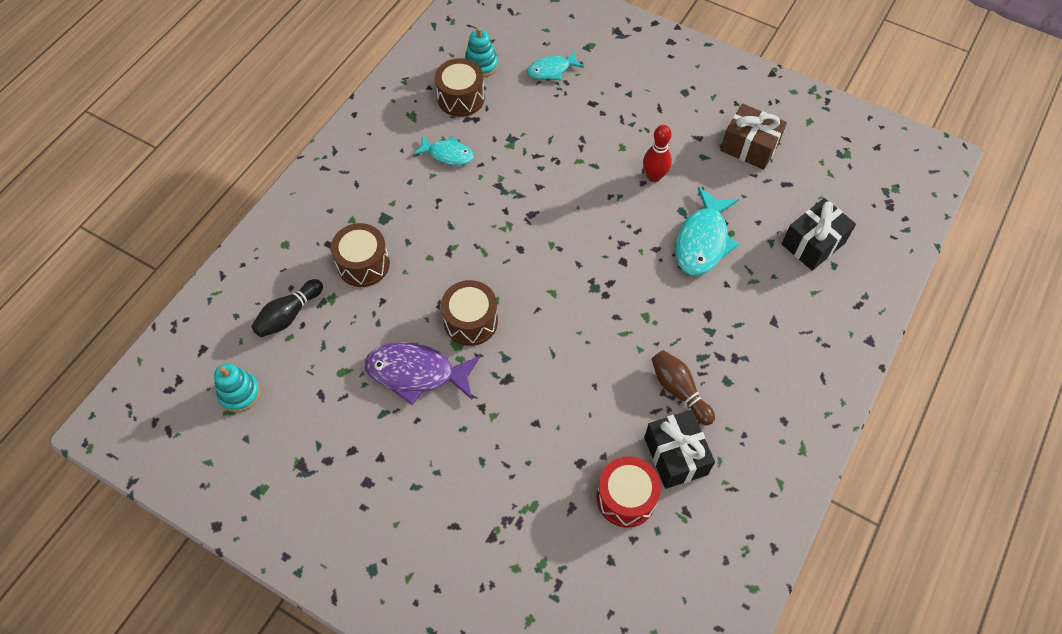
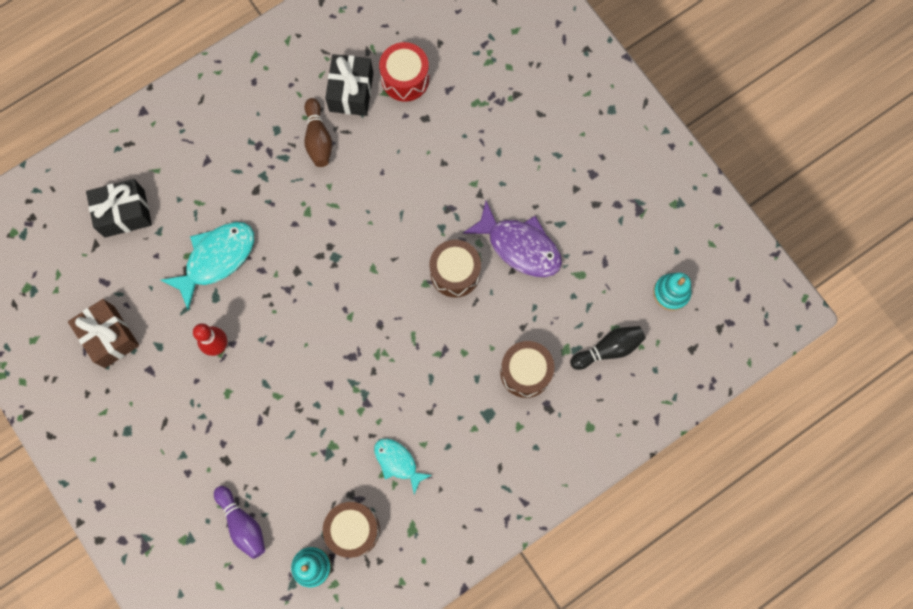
camera: 155 degrees left, 15 degrees up
turquoise fish [527,51,584,80] -> purple bowling pin [214,486,265,559]

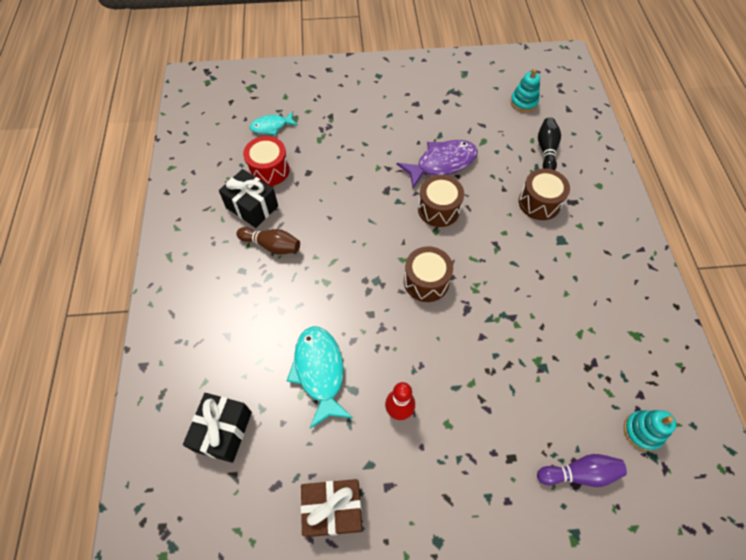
camera: 60 degrees left, 15 degrees down
brown drum [323,502,380,558] -> brown drum moved to [404,246,453,302]
turquoise fish [374,438,432,494] -> turquoise fish moved to [250,111,298,135]

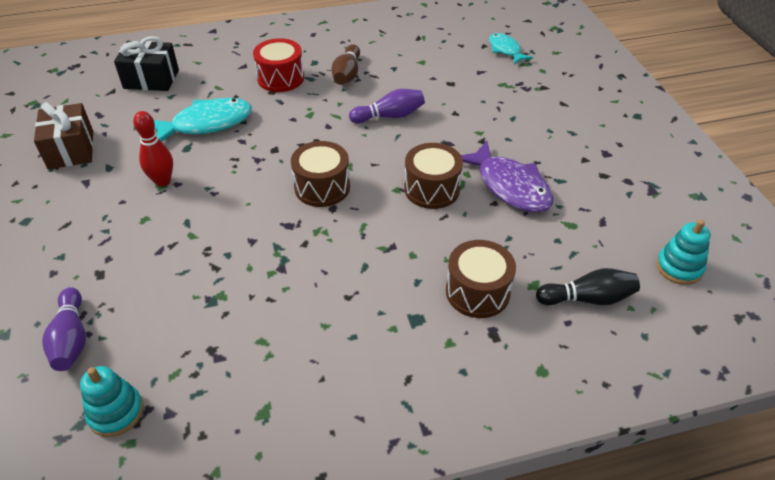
camera: 80 degrees right, 15 degrees down
black gift [219,169,278,228] -> none
red drum [243,136,290,186] -> red drum moved to [253,38,304,92]
none -> purple bowling pin [349,89,425,123]

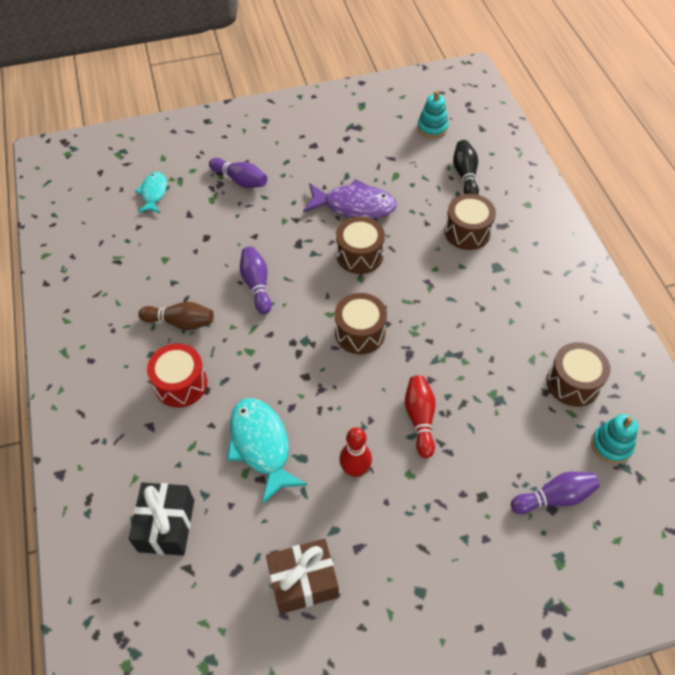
camera: 90 degrees left, 10 degrees up
purple fish [461,141,554,212] -> purple fish turned 45 degrees clockwise [303,179,397,219]
turquoise fish [489,33,533,64] -> turquoise fish turned 120 degrees clockwise [135,172,167,213]
none -> purple bowling pin [209,158,267,188]
none -> red bowling pin [405,375,436,458]
none -> brown drum [547,342,610,407]

